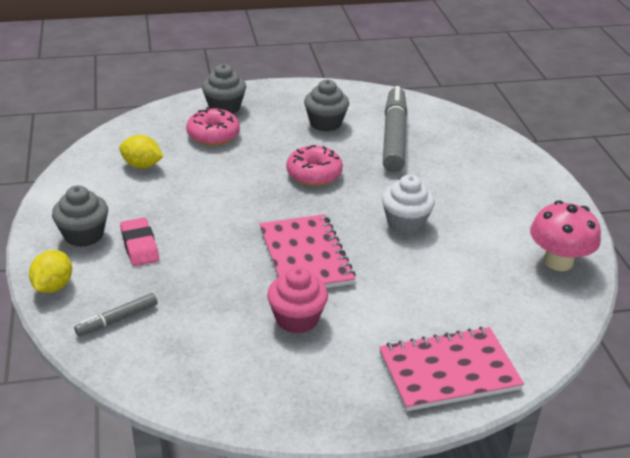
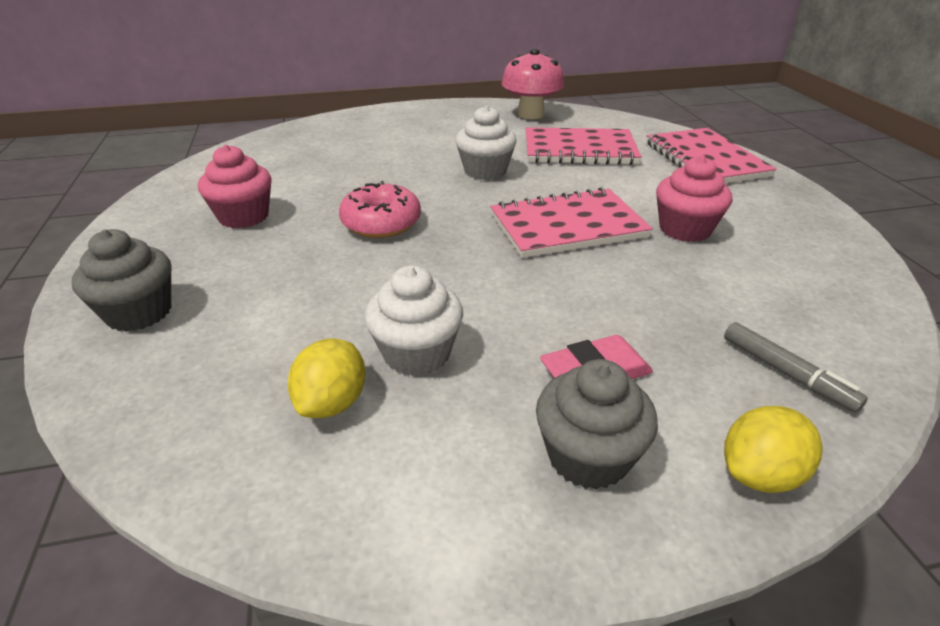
camera: 90 degrees left, 0 degrees up
yellow lemon [29,250,72,293] -> yellow lemon turned 45 degrees counterclockwise [724,406,823,493]
pink donut [186,107,240,146] -> none
grey cupcake [304,80,349,132] -> pink cupcake [198,145,272,229]
grey marker [383,86,407,172] -> none
none -> white cupcake [365,265,463,376]
none -> pink notebook [526,127,642,165]

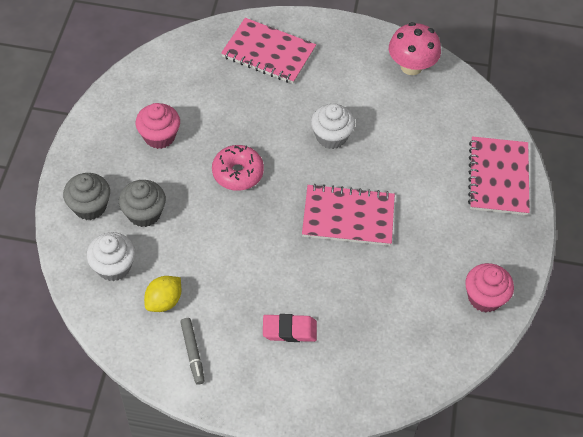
camera: 20 degrees right, 20 degrees up
white cupcake [365,265,463,376] -> white cupcake moved to [87,232,135,281]
pink notebook [526,127,642,165] -> pink notebook moved to [221,18,316,84]
grey cupcake [536,359,658,490] -> grey cupcake moved to [119,180,166,227]
pink cupcake [656,156,732,242] -> pink cupcake moved to [465,263,514,312]
grey marker [724,322,868,413] -> grey marker moved to [180,318,205,385]
yellow lemon [724,406,823,493] -> none

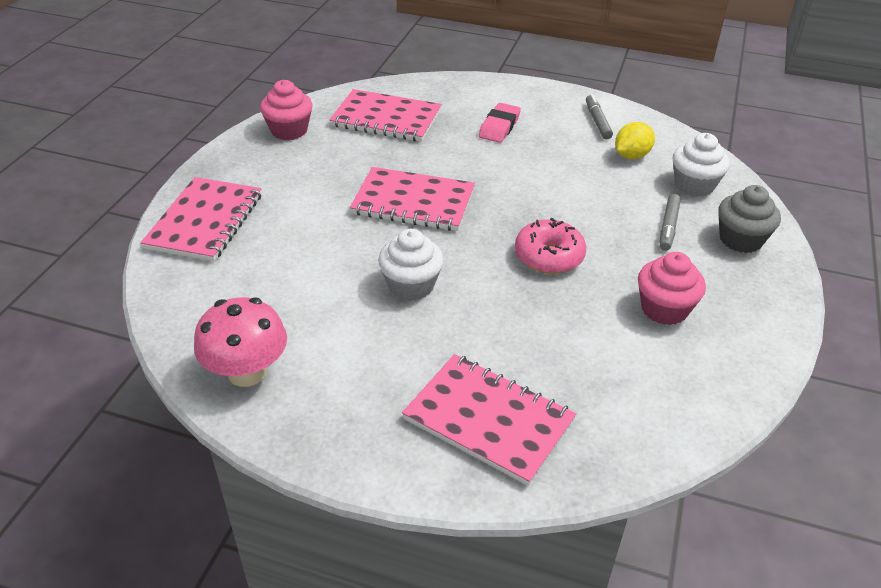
camera: 170 degrees left, 15 degrees down
grey cupcake [119,180,166,227] -> grey marker [660,194,681,251]
pink eraser [263,314,317,342] -> pink eraser turned 75 degrees counterclockwise [479,103,521,143]
none -> pink notebook [329,89,442,142]

